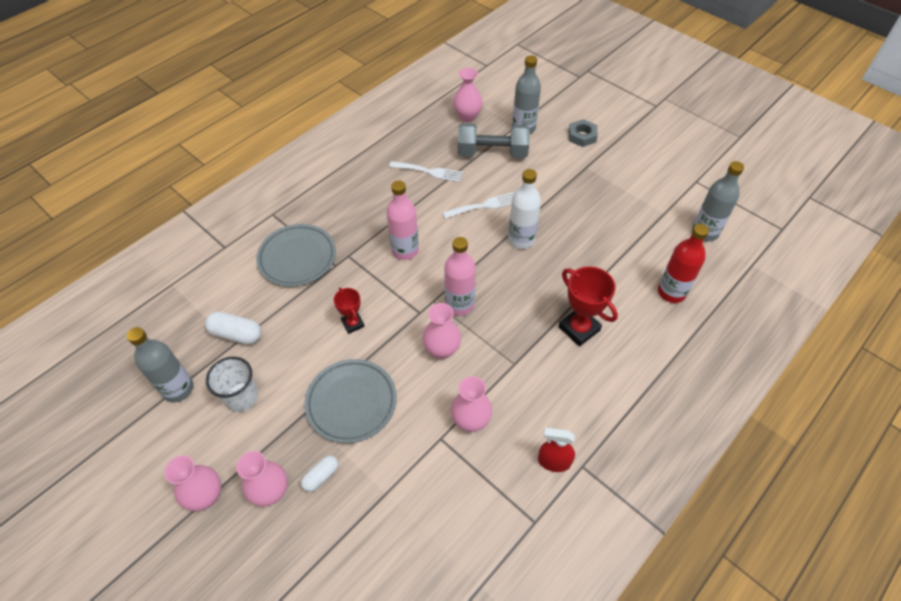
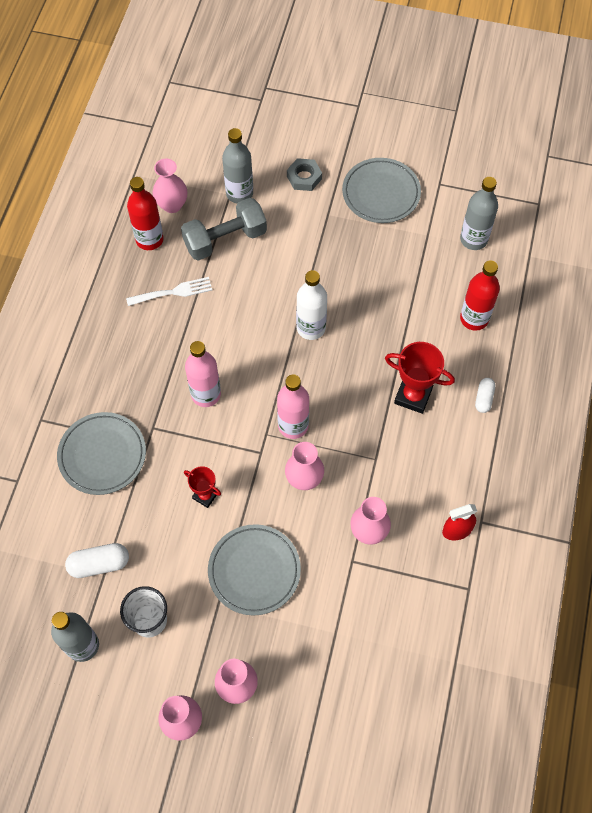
camera: 30 degrees left, 10 degrees up
white capsule [301,455,338,492] -> white capsule moved to [475,378,495,413]
white fork [442,192,514,218] -> none
none -> red bottle [127,177,164,250]
none -> grey plate [342,158,421,223]

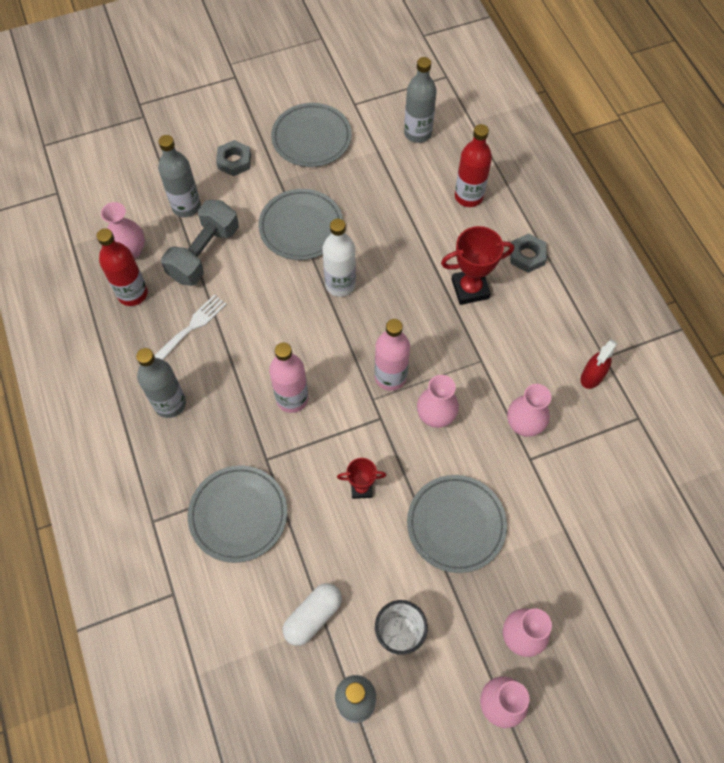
camera: 35 degrees left, 0 degrees up
white capsule [475,378,495,413] -> grey nut [510,234,547,273]
none -> grey bottle [136,348,186,418]
none -> grey plate [258,189,343,260]

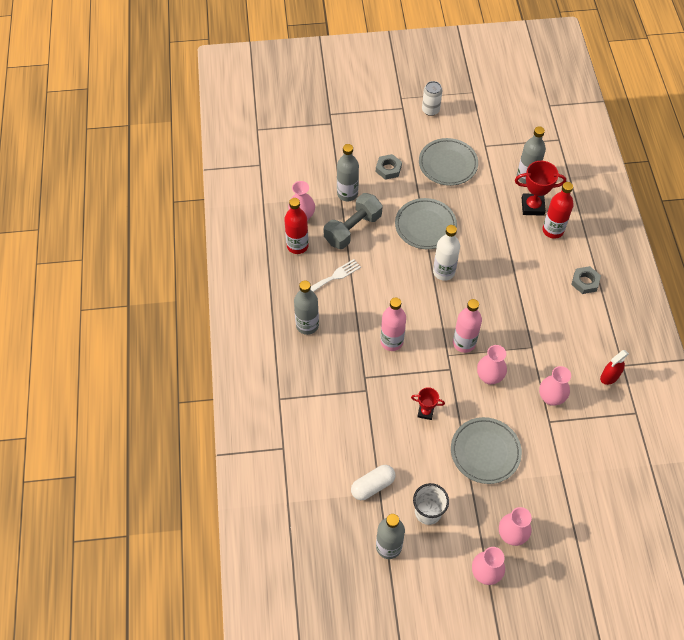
camera: 15 degrees right, 5 degrees down
grey plate [188,465,287,563] -> none
red trophy [441,226,514,305] -> red trophy moved to [515,161,566,216]
none -> white can [422,81,442,116]

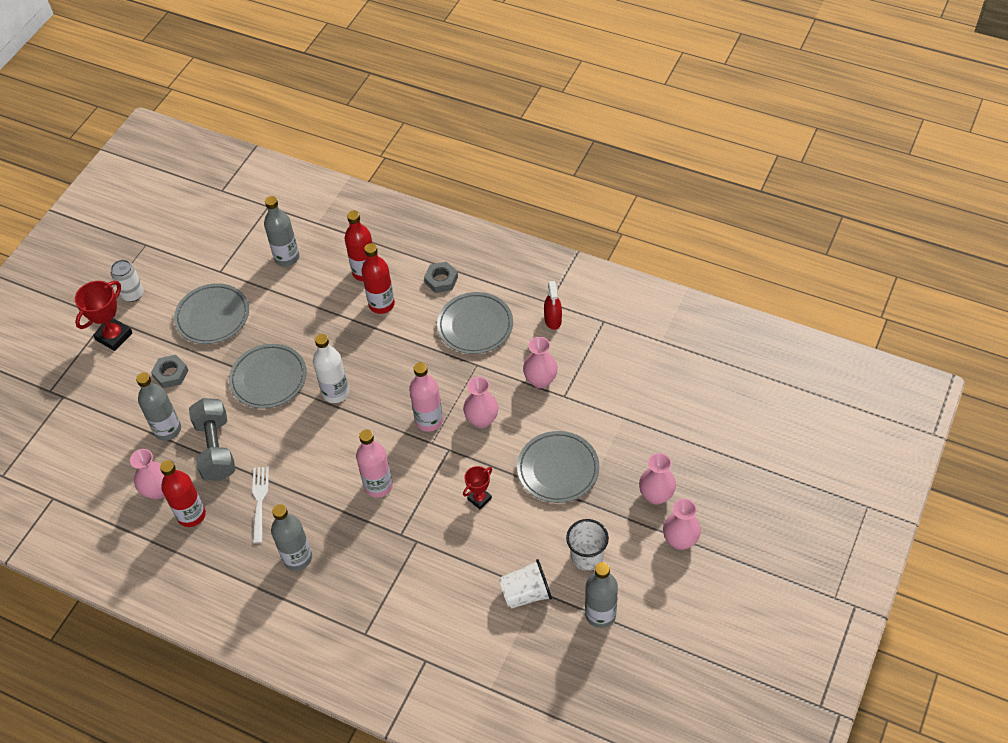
camera: 55 degrees left, 5 degrees down
white capsule [351,465,396,500] -> white cup [499,559,552,609]
red trophy [515,161,566,216] -> red trophy moved to [75,281,132,351]
none -> red bottle [361,243,395,314]
none -> grey plate [437,292,513,354]

